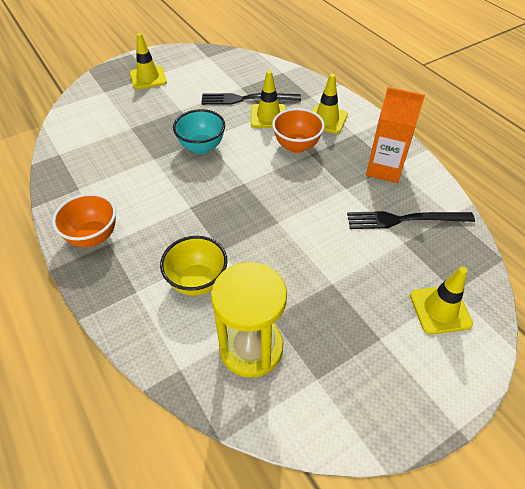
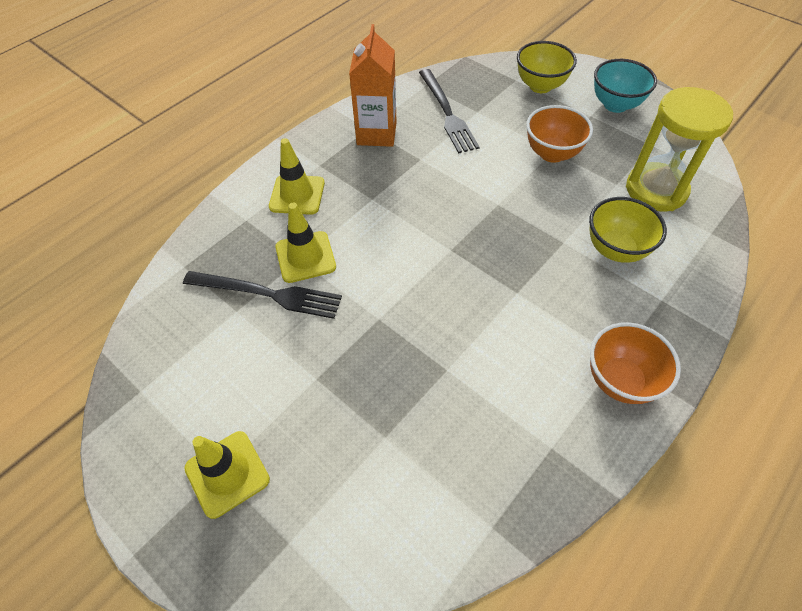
camera: 105 degrees left, 5 degrees up
turquoise bowl [173,109,225,154] -> turquoise bowl moved to [594,59,657,113]
black fork [201,93,301,105] -> black fork turned 60 degrees counterclockwise [183,271,342,319]
orange bowl [272,108,325,153] -> orange bowl moved to [526,105,593,163]
yellow traffic cone [410,267,473,334] -> yellow bowl [517,41,577,93]

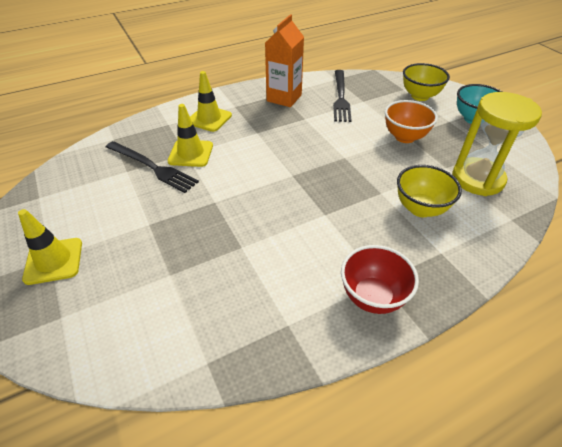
camera: 20 degrees right, 10 degrees down
orange bowl [590,322,681,404] -> red bowl [341,245,419,314]

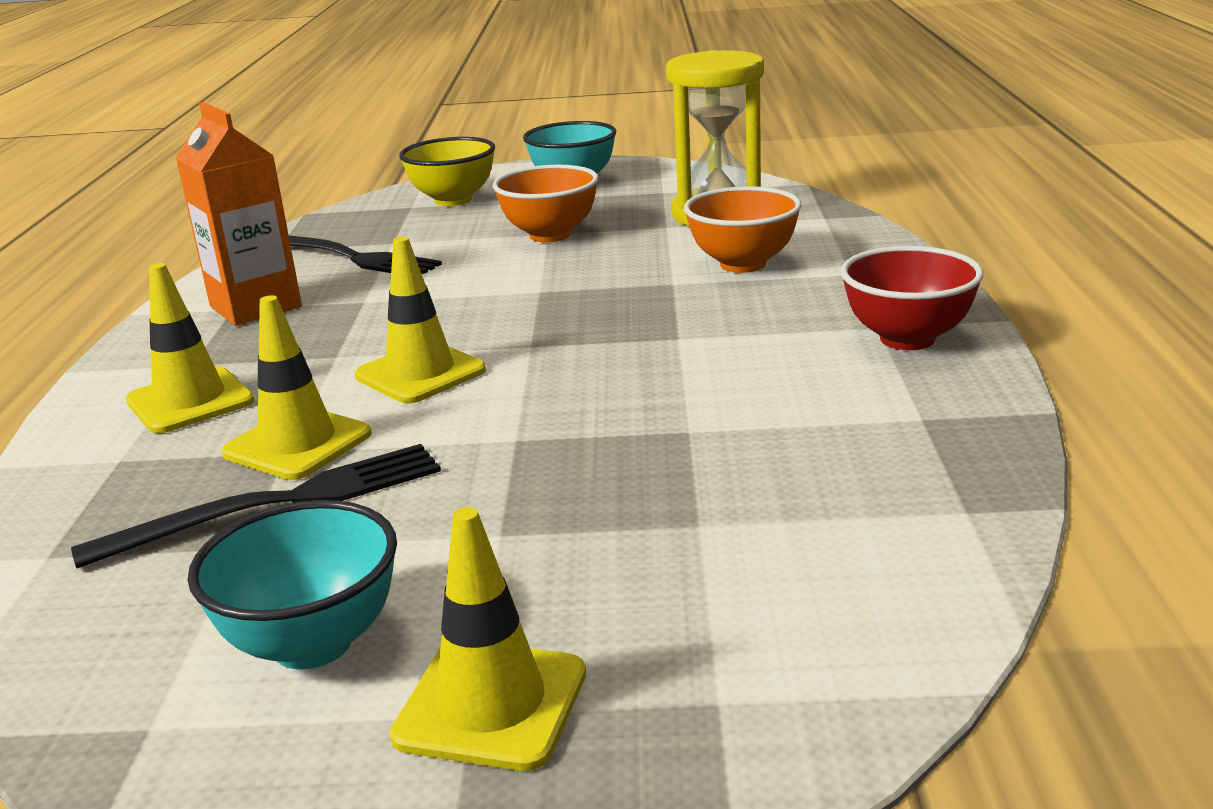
camera: 60 degrees left, 20 degrees down
yellow bowl [397,165,462,217] -> orange bowl [684,186,802,273]
none -> turquoise bowl [188,500,397,669]
none -> yellow traffic cone [355,237,486,403]

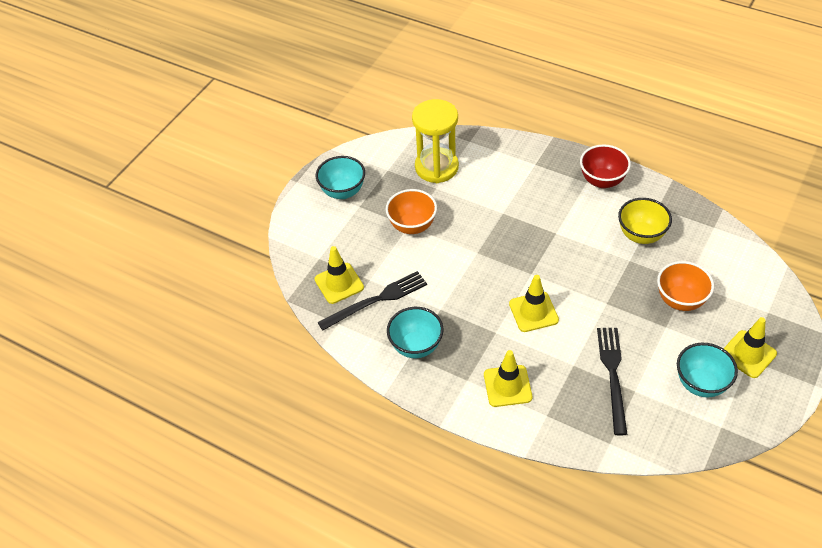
camera: 60 degrees left, 25 degrees up
orange carton [176,102,302,326] -> turquoise bowl [387,307,444,358]
yellow traffic cone [222,295,371,480] -> yellow traffic cone moved to [315,246,364,304]
yellow bowl [399,137,495,206] -> yellow bowl moved to [618,198,672,244]
orange bowl [684,186,802,273] -> orange bowl moved to [657,261,714,311]

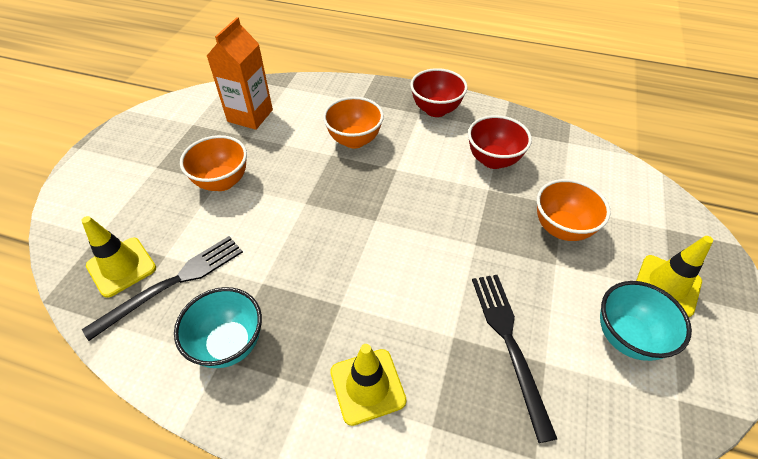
camera: 15 degrees left, 0 degrees up
turquoise bowl [316,156,365,199] -> none
yellow hourglass [412,99,459,183] -> orange carton [207,17,273,130]
yellow traffic cone [509,275,559,332] -> none
yellow bowl [618,198,672,244] -> red bowl [468,115,532,169]
none -> orange bowl [323,97,384,148]

